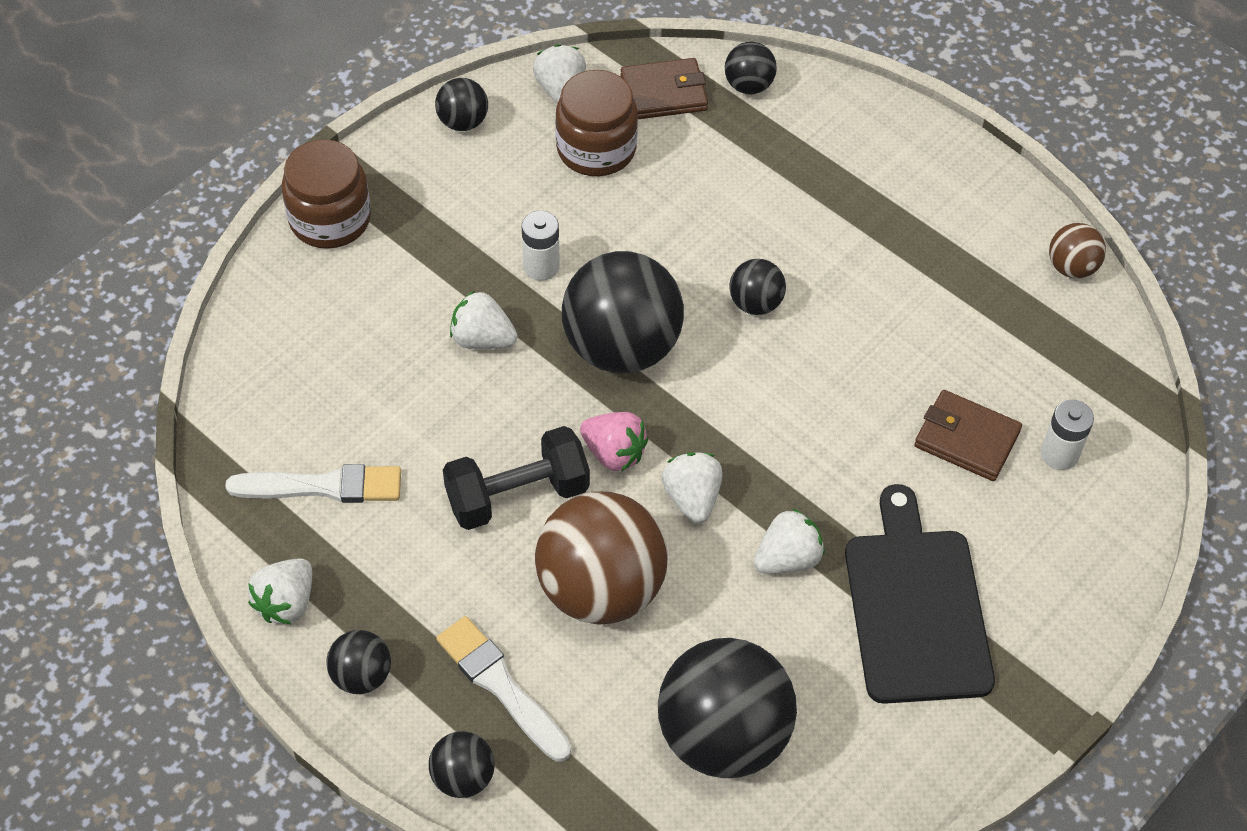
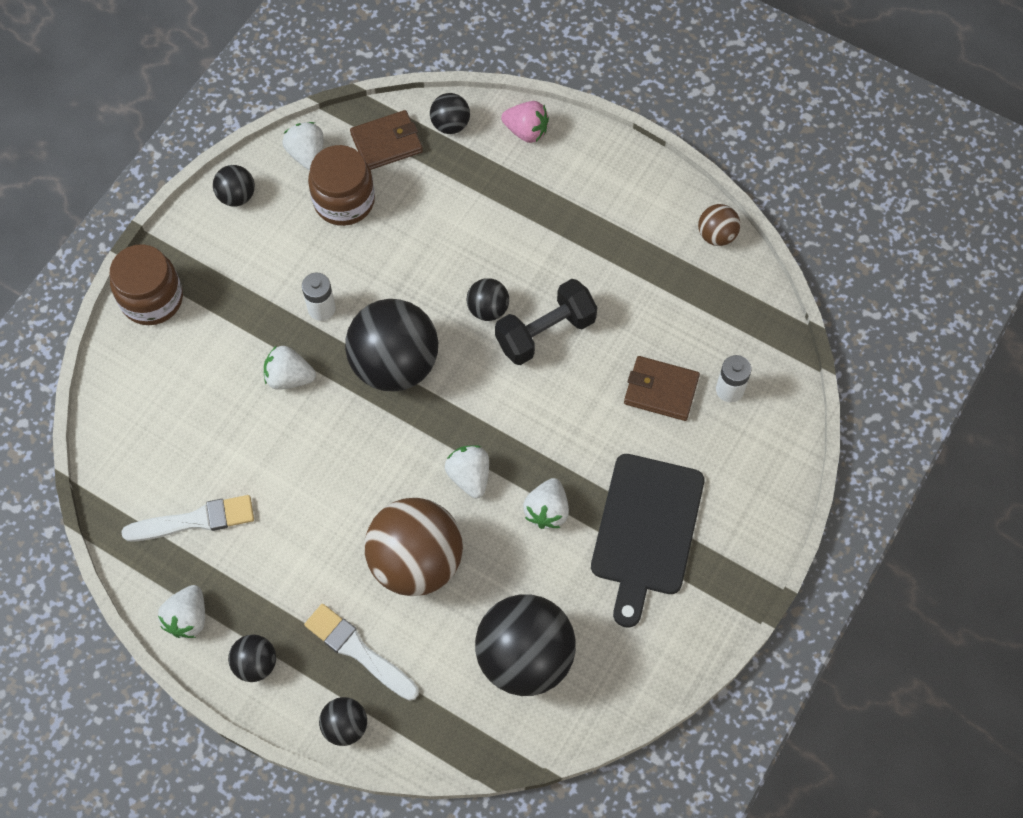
camera: 10 degrees left, 10 degrees up
black dumbbell [443,426,590,530] -> black dumbbell moved to [495,279,597,365]
pink strawberry [580,412,648,472] -> pink strawberry moved to [501,101,549,143]
white strawberry [754,508,825,574] -> white strawberry turned 150 degrees clockwise [523,478,569,529]
black cutting board [845,484,995,704] -> black cutting board turned 150 degrees counterclockwise [591,454,704,628]

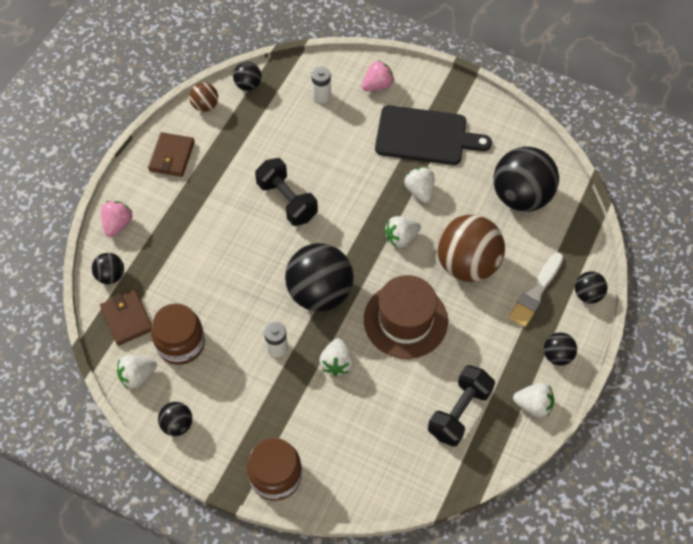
camera: 95 degrees left, 5 degrees down
white brush [121,495,254,542] -> black dumbbell [428,365,495,447]
black ball [467,278,509,321] -> black ball moved to [233,62,262,91]
white strawberry [523,478,569,529] -> white strawberry turned 120 degrees counterclockwise [404,167,435,203]
brown wallet [624,356,700,421] -> brown wallet moved to [148,132,195,177]
none -> pink strawberry [361,60,394,91]
none -> brown hat [364,275,448,359]

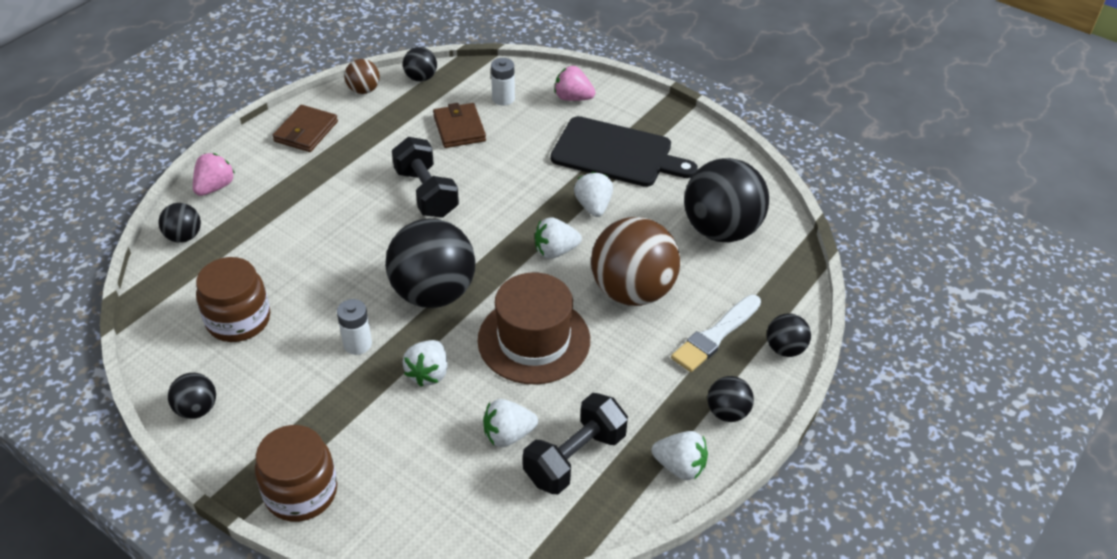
camera: 10 degrees right, 15 degrees down
brown wallet [100,290,152,346] -> brown wallet moved to [433,103,486,148]
white strawberry [117,355,157,389] -> white strawberry moved to [483,399,538,447]
pink strawberry [361,60,394,91] -> pink strawberry turned 135 degrees counterclockwise [554,66,595,101]

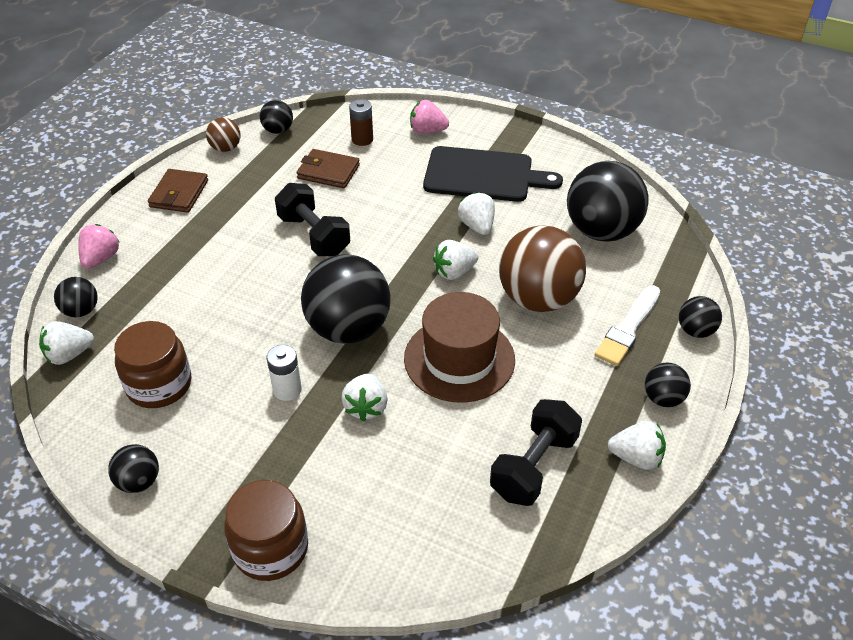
camera: 10 degrees left, 0 degrees up
brown wallet [433,103,486,148] -> brown wallet turned 45 degrees counterclockwise [297,149,360,188]
white strawberry [483,399,538,447] -> white strawberry moved to [39,321,94,365]
white battery [491,58,515,106] -> brown battery [349,99,373,146]

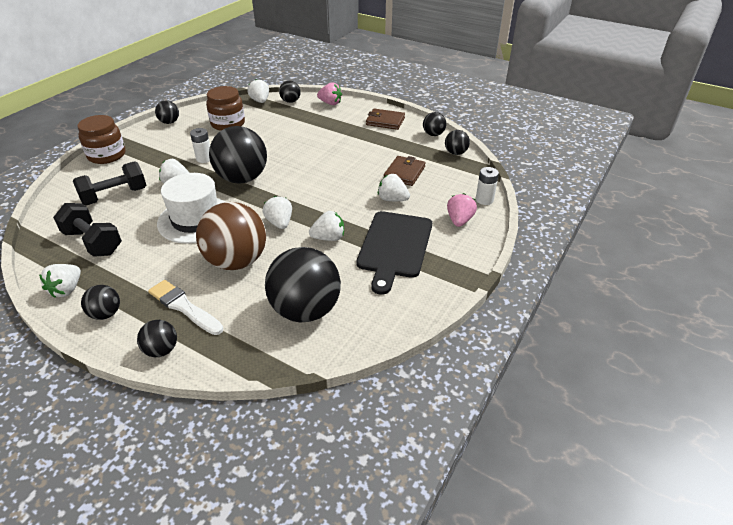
camera: 95 degrees right, 5 degrees down
brown ball [206,117,241,152] -> black ball [423,112,446,136]
black dumbbell [275,183,350,256] -> black dumbbell moved to [73,161,146,206]
brown battery [349,99,373,146] -> none
brown hat [404,292,515,403] -> white hat [157,173,225,244]
none -> white strawberry [378,174,410,201]
none -> white battery [476,167,499,205]

